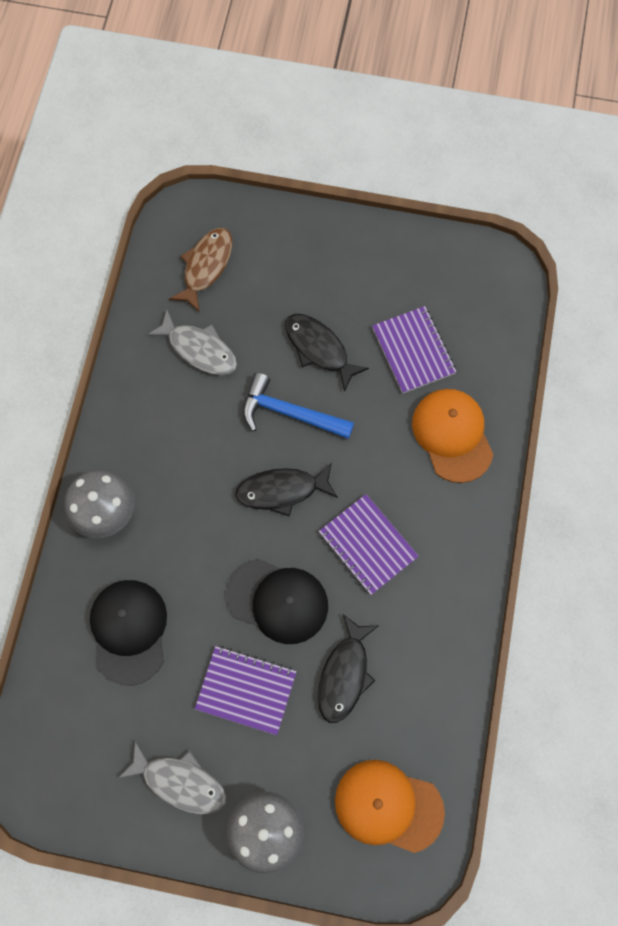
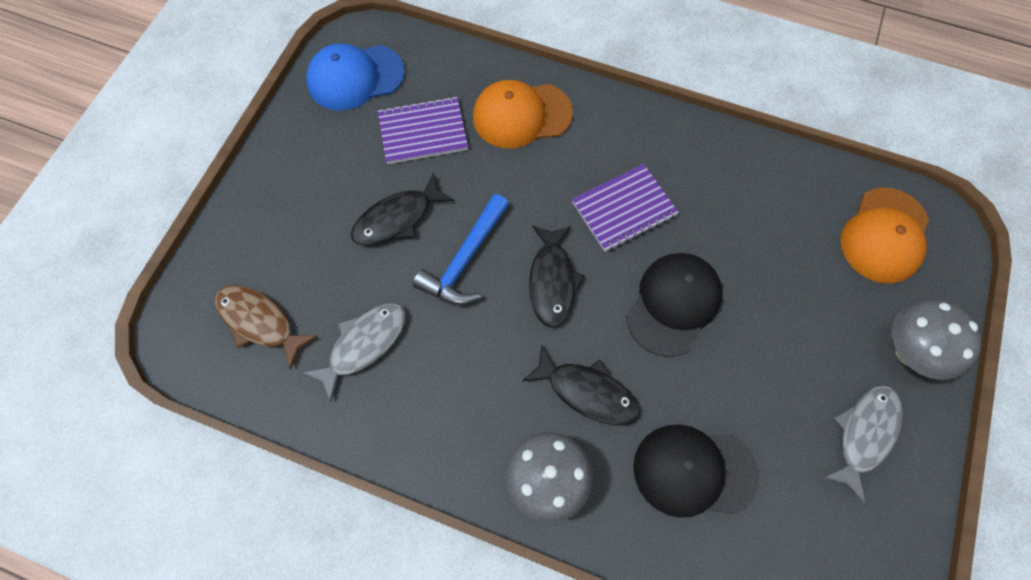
camera: 80 degrees left, 5 degrees down
purple notebook [195,646,296,735] -> none
black fish [318,614,378,723] -> black fish moved to [522,345,640,426]
none -> blue cap [306,43,405,111]

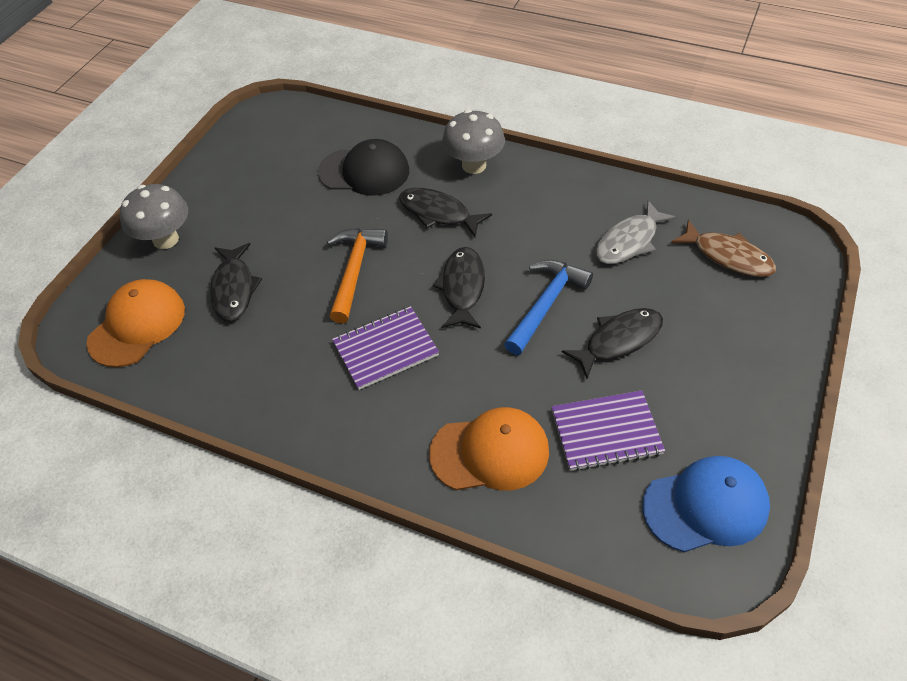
camera: 175 degrees left, 15 degrees down
black cap [626,253,723,357] -> orange hammer [327,228,388,323]
grey fish [822,385,903,503] -> none
none -> black fish [210,243,262,321]

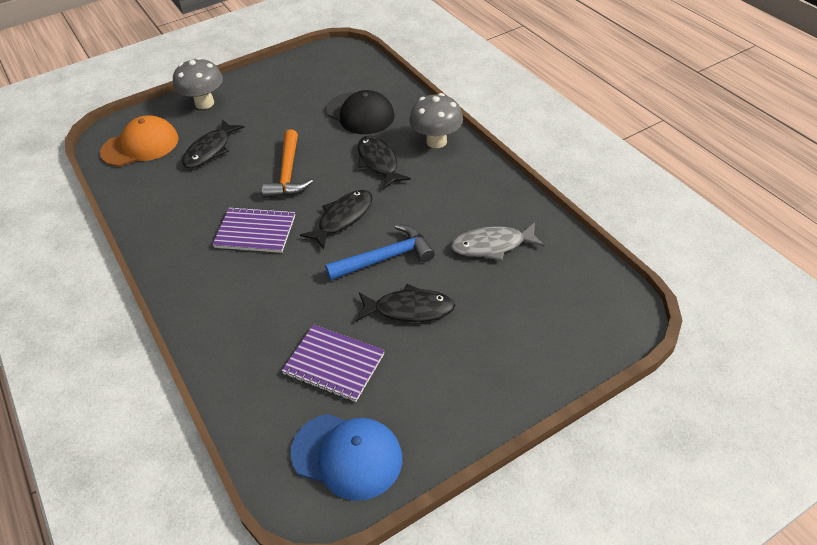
camera: 35 degrees right, 5 degrees down
orange hammer [327,228,388,323] -> orange hammer turned 135 degrees clockwise [262,129,313,198]
orange cap [429,407,549,491] -> none
brown fish [671,220,776,277] -> none

